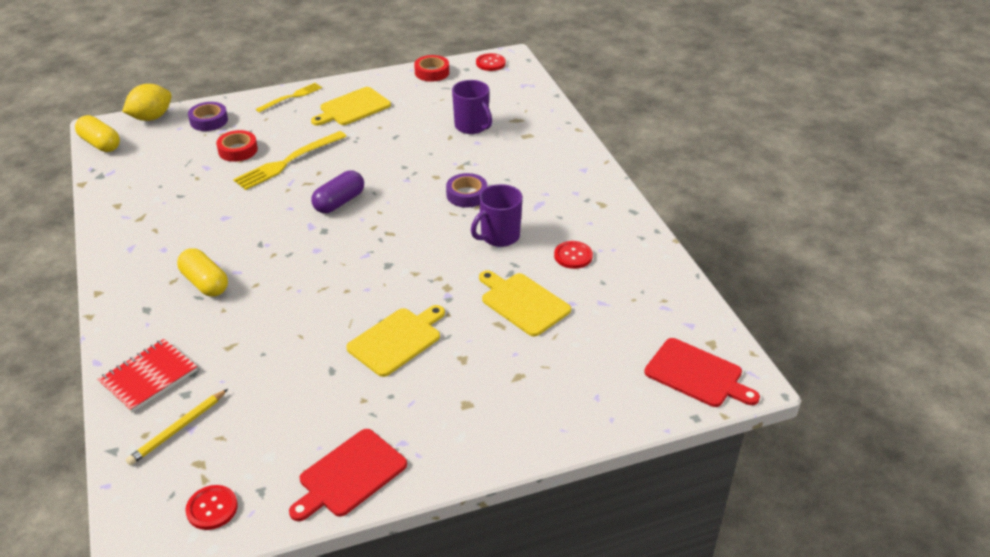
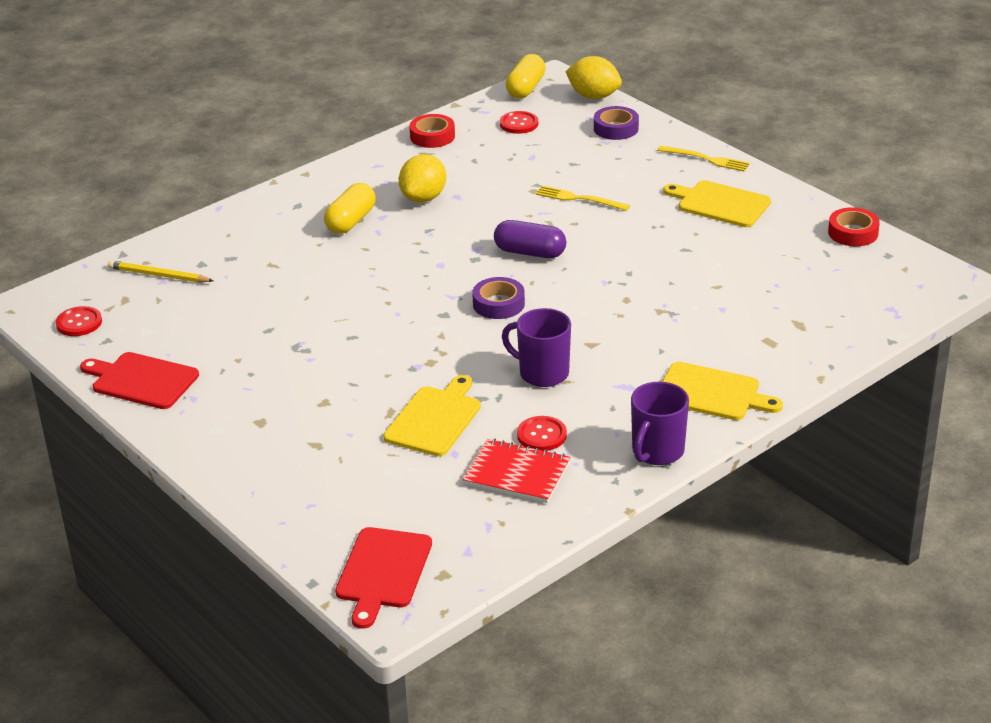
camera: 70 degrees right, 5 degrees down
red notebook [97,339,198,413] -> red notebook moved to [463,439,571,503]
red tape [216,130,258,162] -> red tape moved to [409,114,455,148]
yellow fork [233,131,347,190] -> yellow fork [536,186,630,211], size x0.63
yellow cutting board [346,305,445,377] -> yellow cutting board moved to [662,362,783,420]
purple tape [446,173,487,207] -> purple tape moved to [472,277,525,319]
purple mug [452,80,492,134] -> purple mug moved to [631,382,689,465]
red button [476,53,506,71] -> red button moved to [500,111,538,134]
none -> yellow lemon [399,154,446,202]

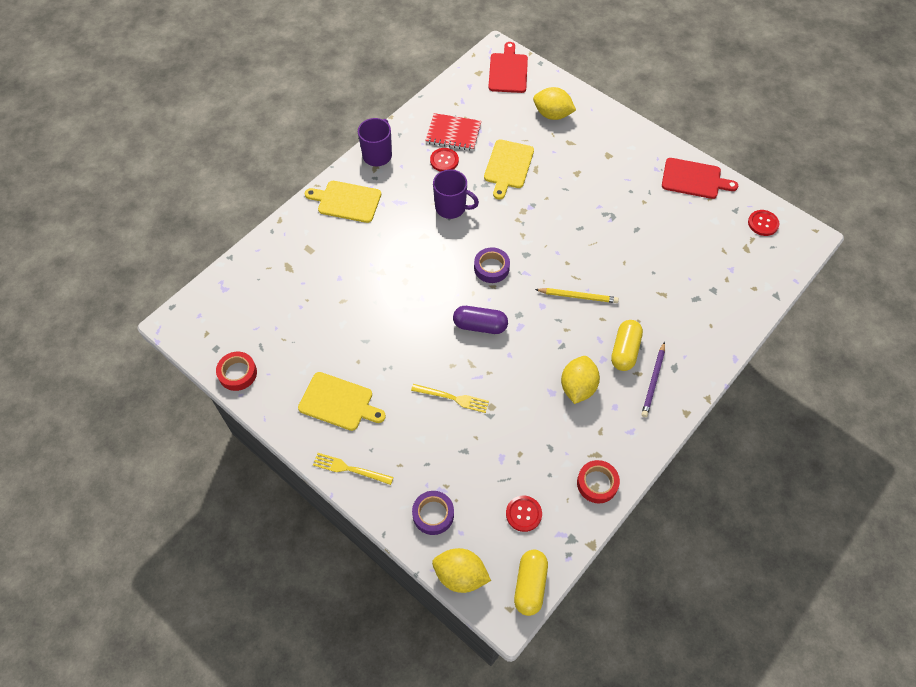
camera: 170 degrees right, 25 degrees up
yellow pencil [108,260,214,283] -> yellow pencil moved to [535,288,619,303]
none -> yellow lemon [533,87,576,120]
none -> purple pencil [641,342,665,417]

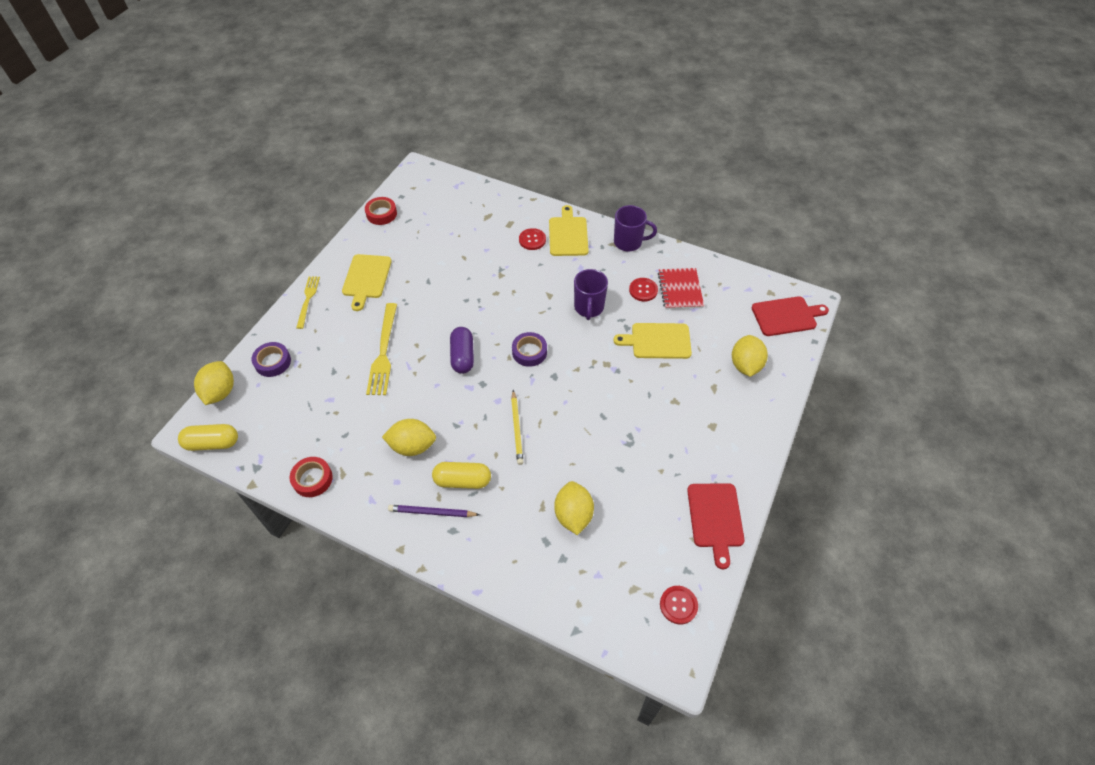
camera: 75 degrees right, 5 degrees down
yellow fork [411,384,489,413] -> yellow fork [366,303,397,395], size x1.58
red button [506,496,542,532] -> red button moved to [519,228,546,250]
none -> yellow lemon [554,481,594,535]

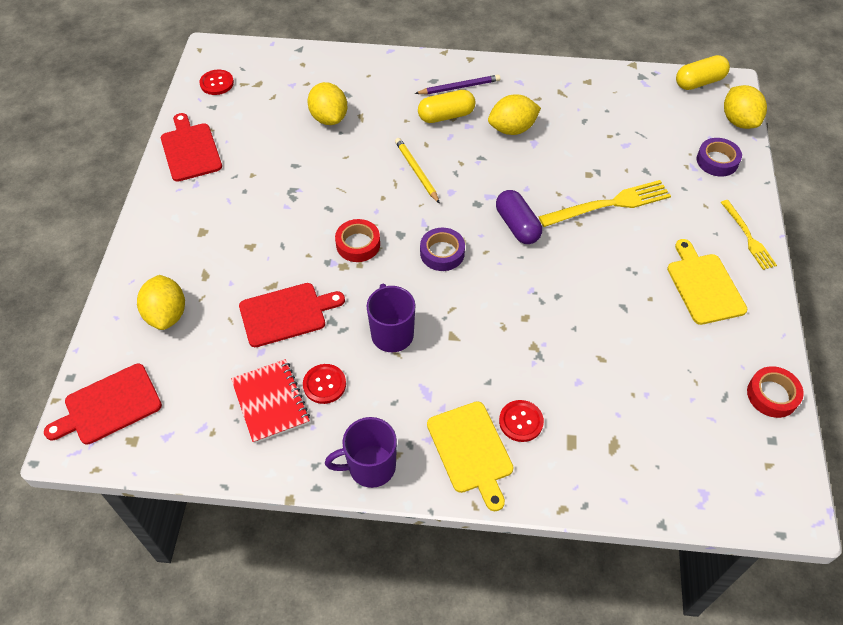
camera: 160 degrees right, 0 degrees up
red tape [290,457,333,497] -> red tape moved to [335,219,380,262]
yellow fork [366,303,397,395] -> yellow fork turned 90 degrees clockwise [539,180,671,227]
yellow cutting board [613,323,692,359] -> red cutting board [239,283,345,347]

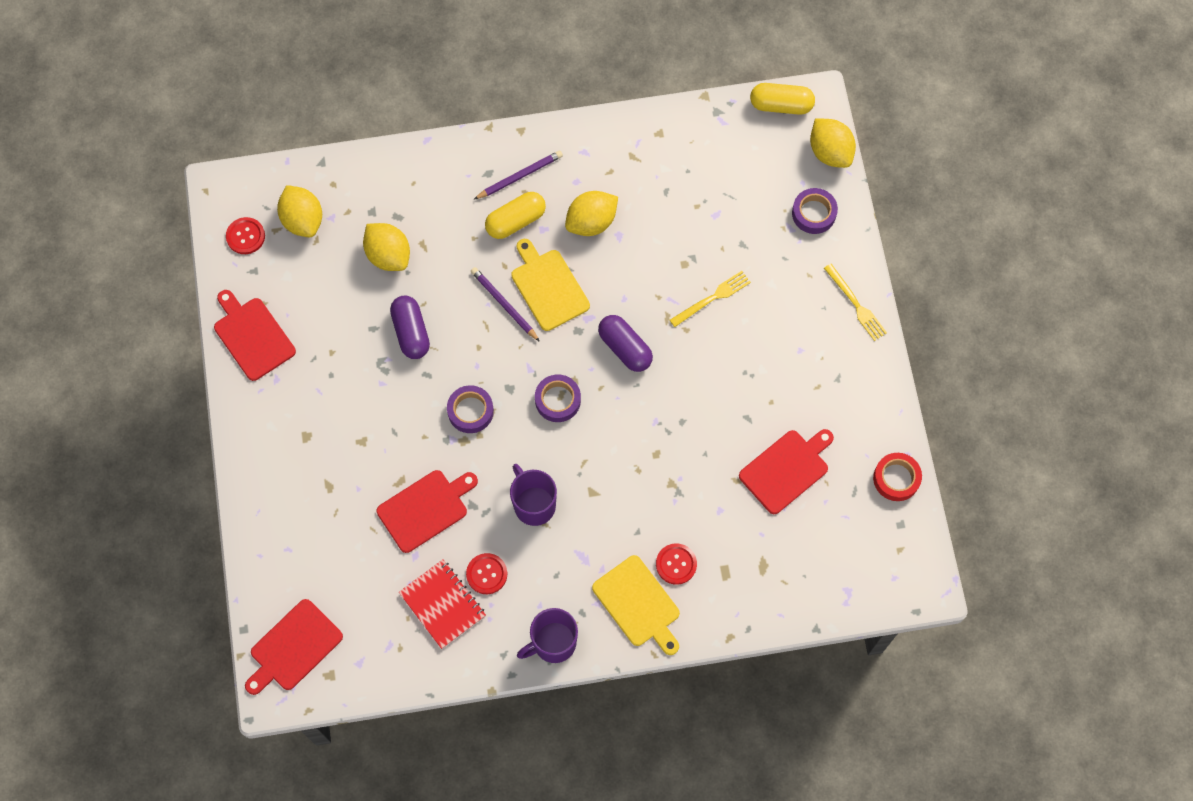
camera: 15 degrees left, 15 degrees up
yellow lemon [137,275,185,330] -> yellow lemon moved to [277,185,322,237]
red tape [335,219,380,262] -> purple tape [447,385,494,433]
yellow pencil [395,138,440,204] -> purple pencil [471,267,540,342]
yellow fork [539,180,671,227] -> yellow fork [670,271,751,327], size x0.63
yellow cutting board [667,239,747,325] -> yellow cutting board moved to [511,239,590,331]
yellow capsule [676,55,730,90] -> yellow capsule turned 45 degrees clockwise [750,83,815,115]
none -> purple capsule [390,296,430,359]
none -> red cutting board [739,429,834,514]

